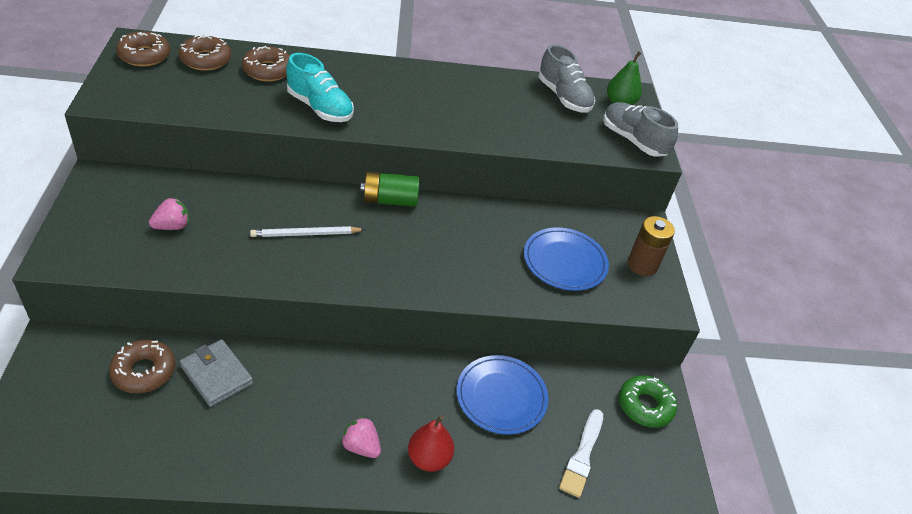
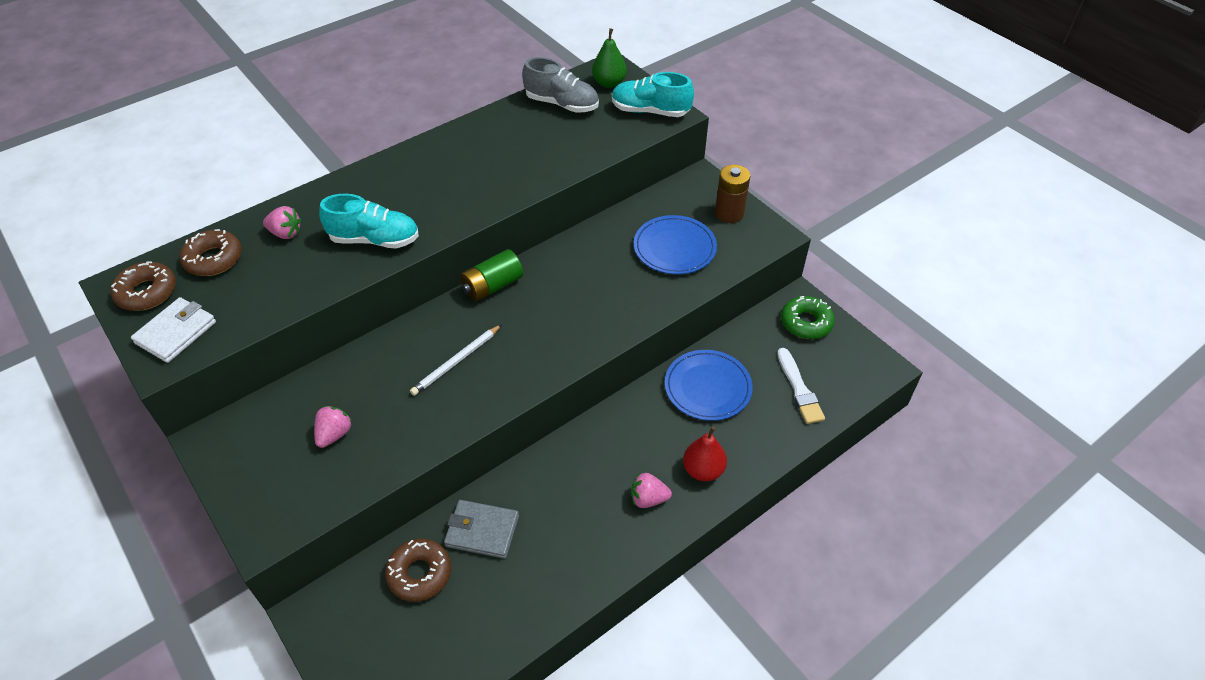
camera: 30 degrees left, 5 degrees up
brown donut [242,46,290,82] -> pink strawberry [263,206,301,239]
grey shoe [603,102,678,157] -> turquoise shoe [612,72,694,117]
none -> white wallet [131,297,216,363]

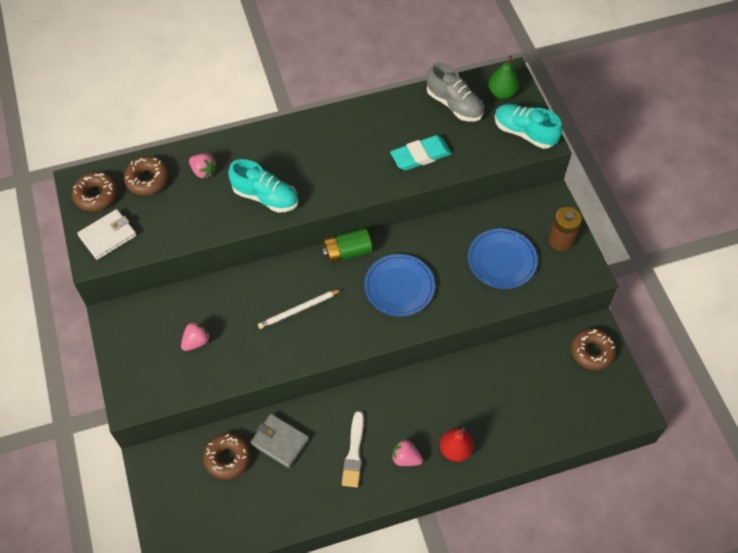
camera: 20 degrees right, 10 degrees up
blue plate [665,350,753,421] -> blue plate moved to [364,254,435,316]
white brush [777,348,825,424] -> white brush moved to [342,411,364,487]
green donut [781,296,835,339] -> brown donut [571,328,616,370]
none -> turquoise eraser [390,135,452,170]

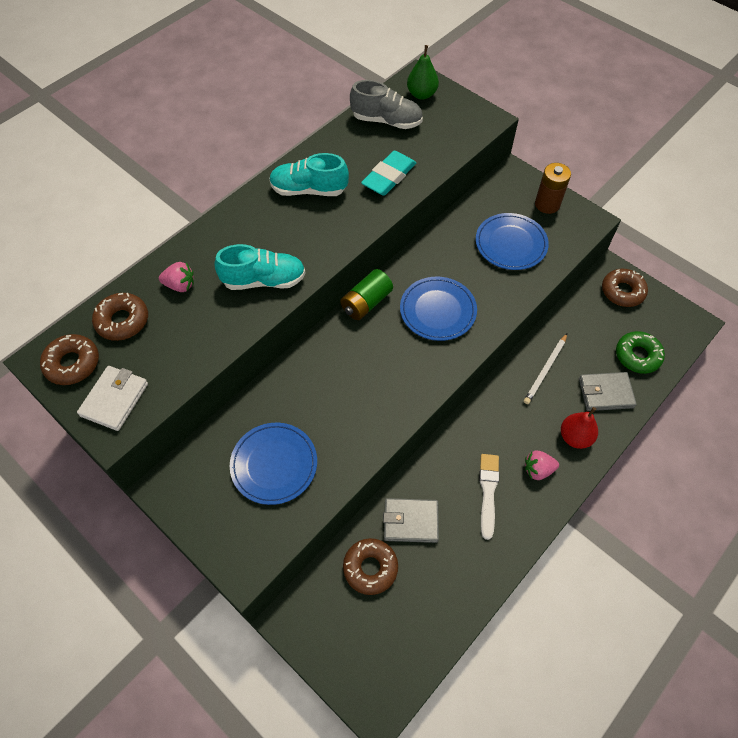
camera: 30 degrees left, 0 degrees up
pink strawberry [181,321,211,351] -> blue plate [230,423,317,505]
white pencil [258,289,342,329] -> white pencil moved to [524,334,567,404]
white brush [342,411,364,487] -> white brush turned 150 degrees counterclockwise [479,454,499,540]
turquoise shoe [495,104,562,149] -> turquoise shoe moved to [269,153,349,196]
none -> grey wallet [579,372,637,411]
none -> green donut [616,331,665,374]

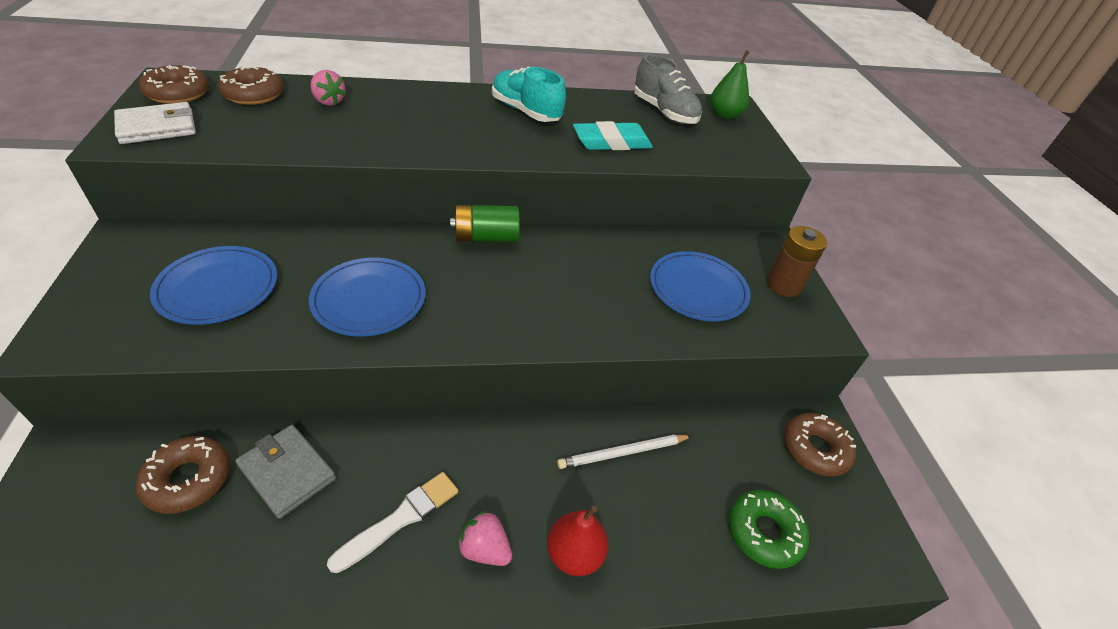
camera: 35 degrees right, 15 degrees down
turquoise shoe [214,244,306,290] -> none
blue plate [400,277,477,341] -> blue plate moved to [309,258,426,336]
grey wallet [579,372,637,411] -> none

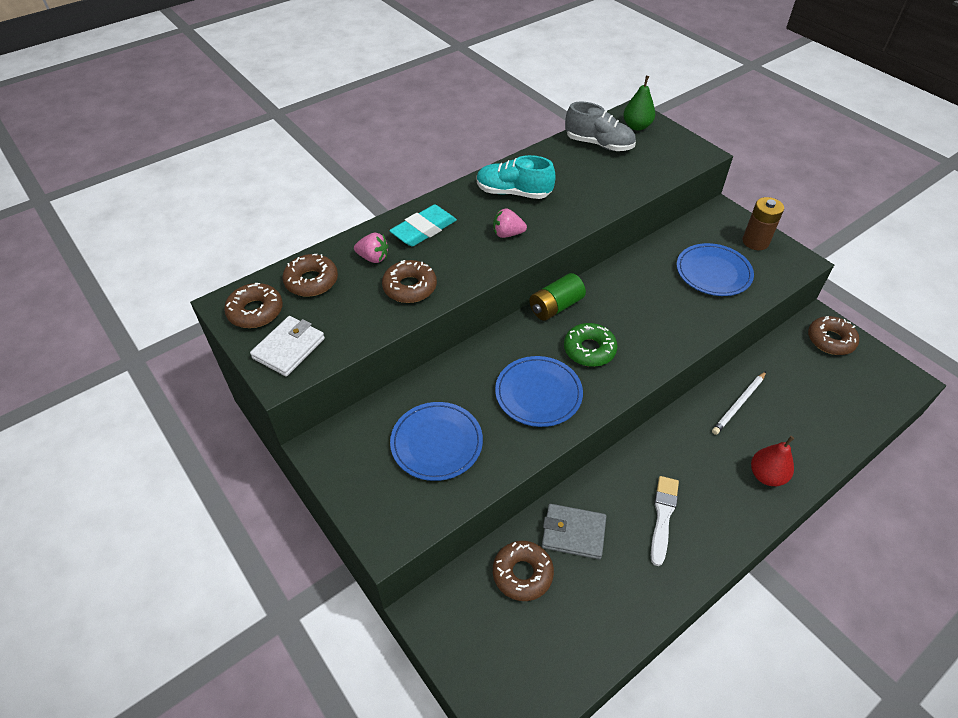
camera: 25 degrees left, 5 degrees up
pink strawberry [457,511,512,566] -> pink strawberry moved to [493,208,527,238]
turquoise eraser [573,121,653,150] -> turquoise eraser moved to [389,205,457,247]
green donut [729,490,809,569] -> green donut moved to [564,323,618,367]
none -> brown donut [382,260,437,303]

